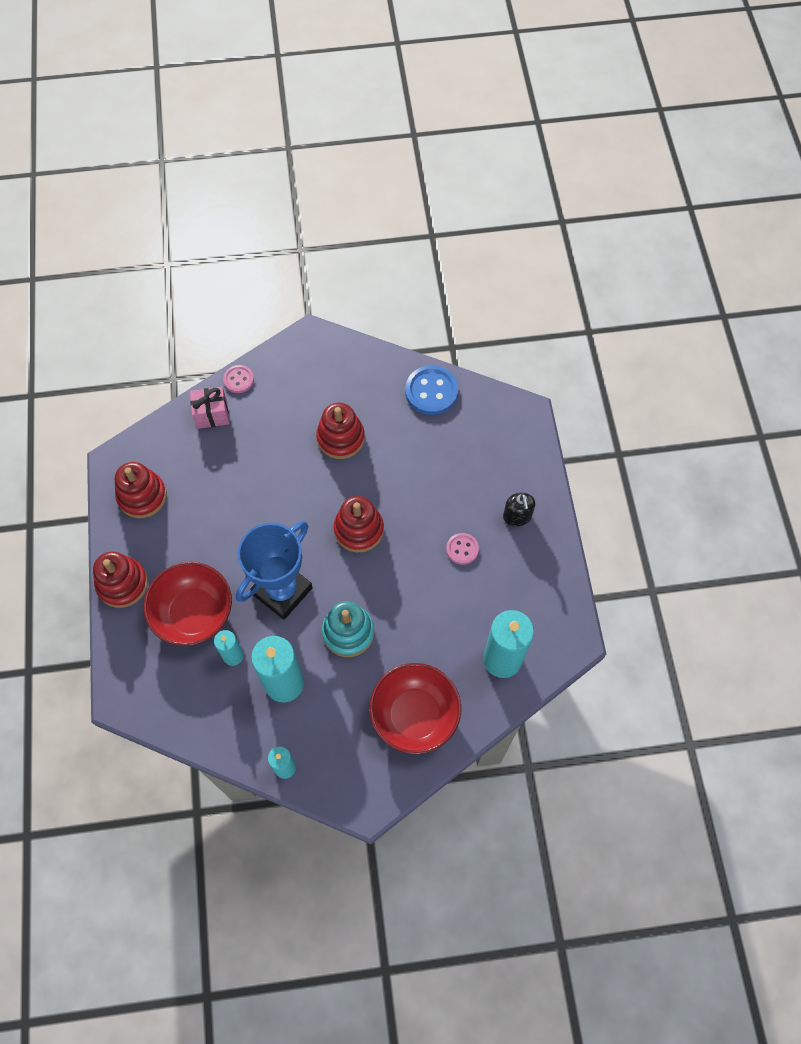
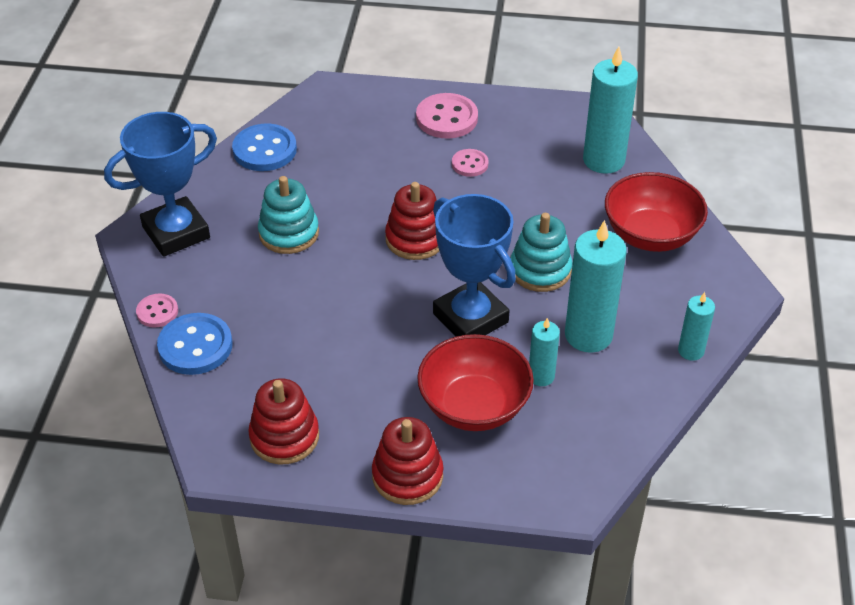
camera: 75 degrees left, 20 degrees down
pink gift [190,387,229,429] -> blue button [157,313,232,375]
red stacking toy [316,403,365,459] -> turquoise stacking toy [258,176,319,254]
black soap dispenser [503,493,535,527] -> pink button [416,93,478,139]
none -> blue trophy [104,112,217,257]

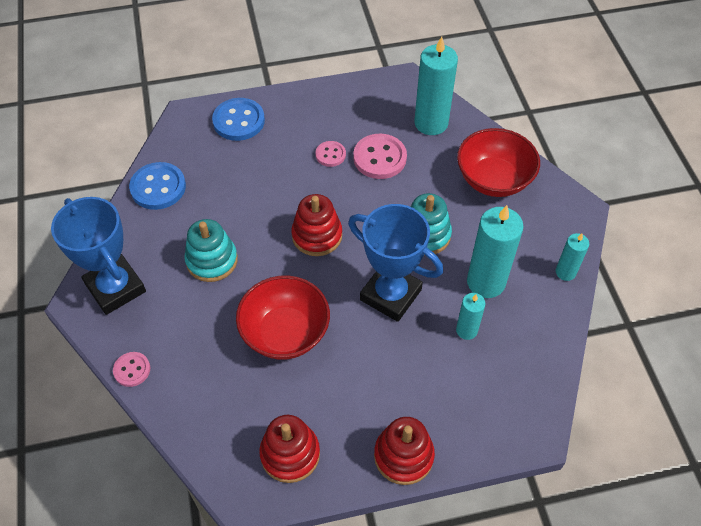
camera: 20 degrees left, 10 degrees up
blue trophy [104,112,217,257] -> blue trophy turned 75 degrees counterclockwise [51,197,146,315]
blue button [157,313,232,375] -> blue button moved to [212,98,265,141]
pink button [416,93,478,139] -> pink button moved to [353,134,407,179]
red bowl [417,334,534,431] -> red bowl moved to [236,275,330,360]

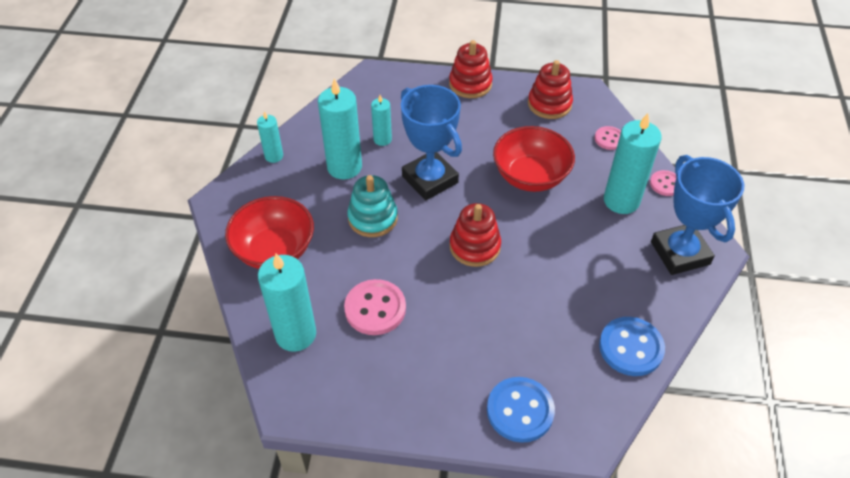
camera: 160 degrees left, 5 degrees down
turquoise stacking toy [185,219,238,282] -> none
pink button [315,141,346,167] -> pink button moved to [595,126,621,150]
none -> turquoise candle [604,113,662,214]

